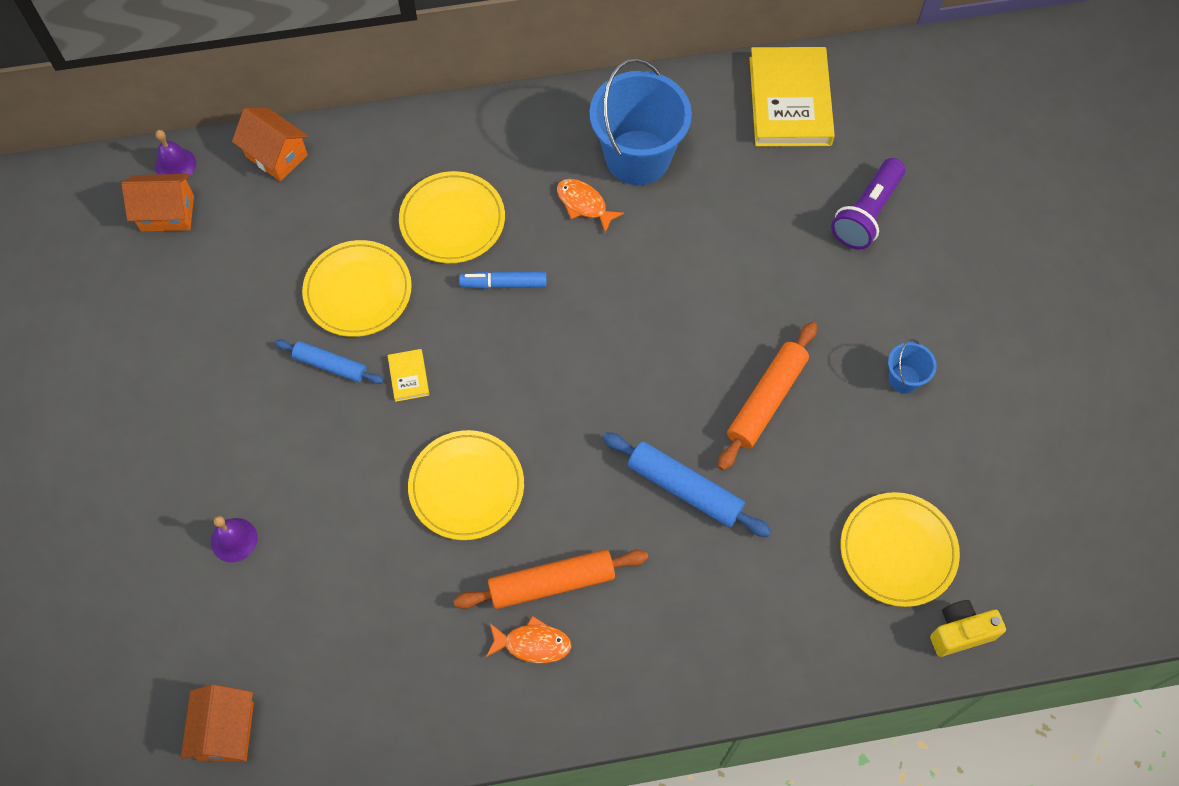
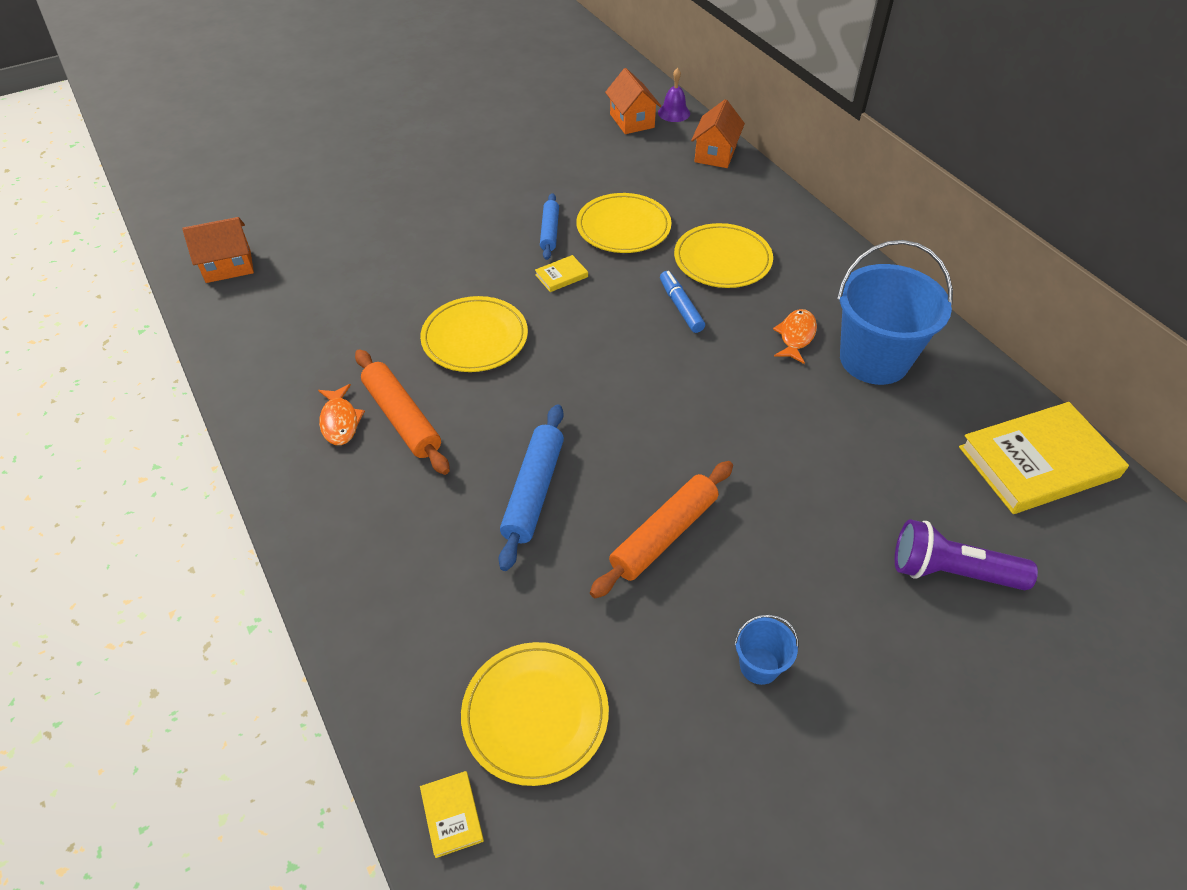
camera: 70 degrees right, 15 degrees down
purple bell [211,516,257,562] -> none
orange rolling pin [718,322,817,471] -> orange rolling pin turned 60 degrees counterclockwise [590,461,733,598]
yellow camera [930,600,1006,657] -> yellow book [420,771,484,858]

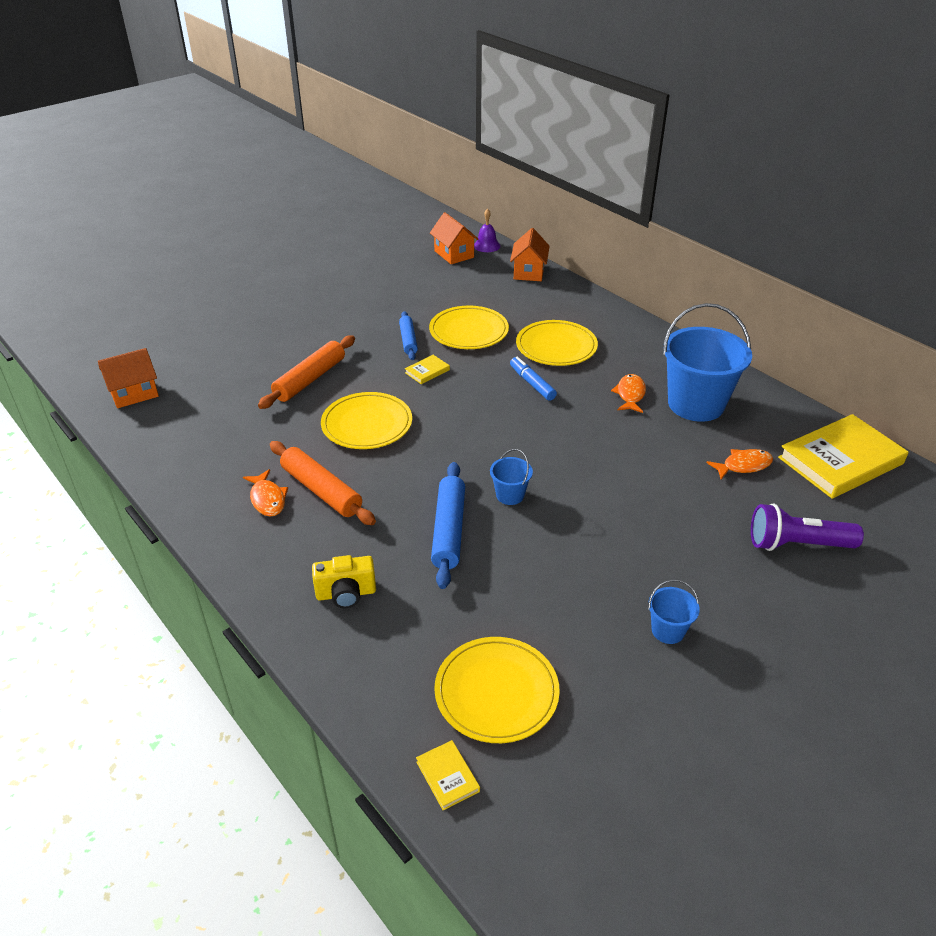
camera: 10 degrees left, 10 degrees down
orange rolling pin [590,461,733,598] -> orange rolling pin moved to [258,335,355,409]
none -> yellow camera [312,555,376,608]
none -> blue bucket [490,449,533,505]
none -> orange fish [706,449,773,479]

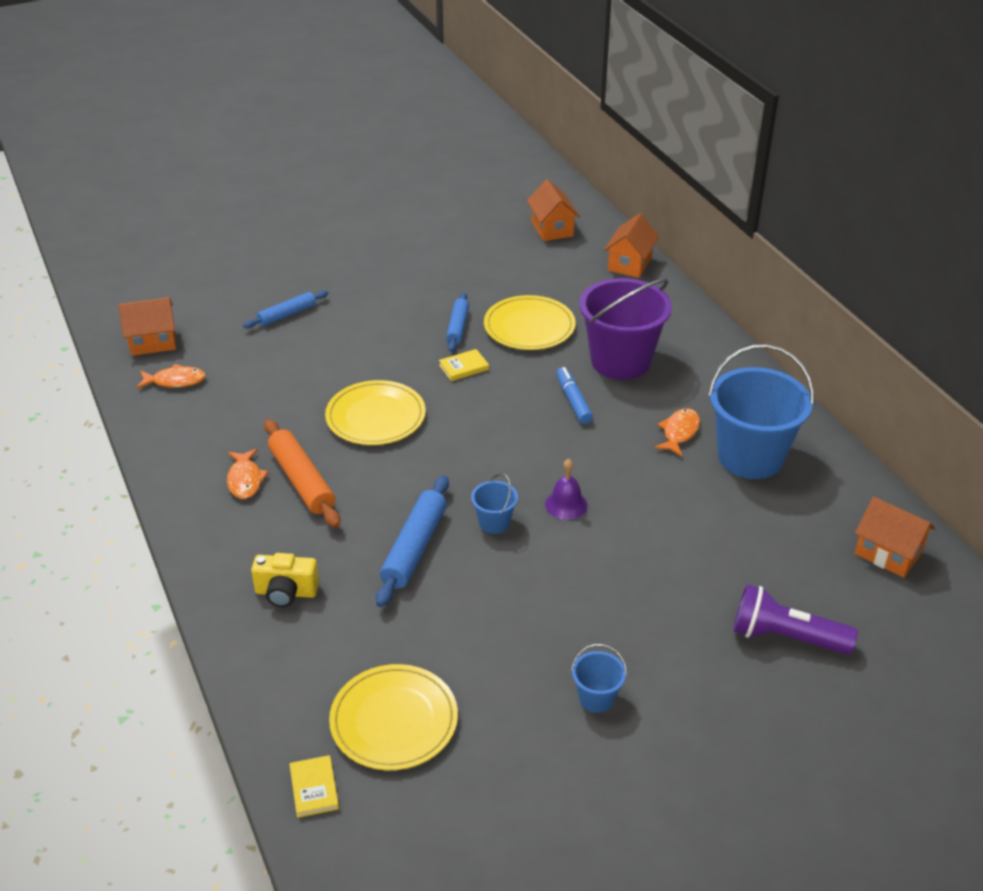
camera: 15 degrees right, 0 degrees up
orange rolling pin [258,335,355,409] -> none
purple bell [474,209,500,252] -> purple bell moved to [545,459,588,520]
yellow plate [516,320,598,366] -> purple bucket [580,278,672,380]
orange fish [706,449,773,479] -> orange fish moved to [137,364,206,389]
yellow book [778,414,908,499] -> orange house [855,497,935,578]
none -> blue rolling pin [243,290,328,328]

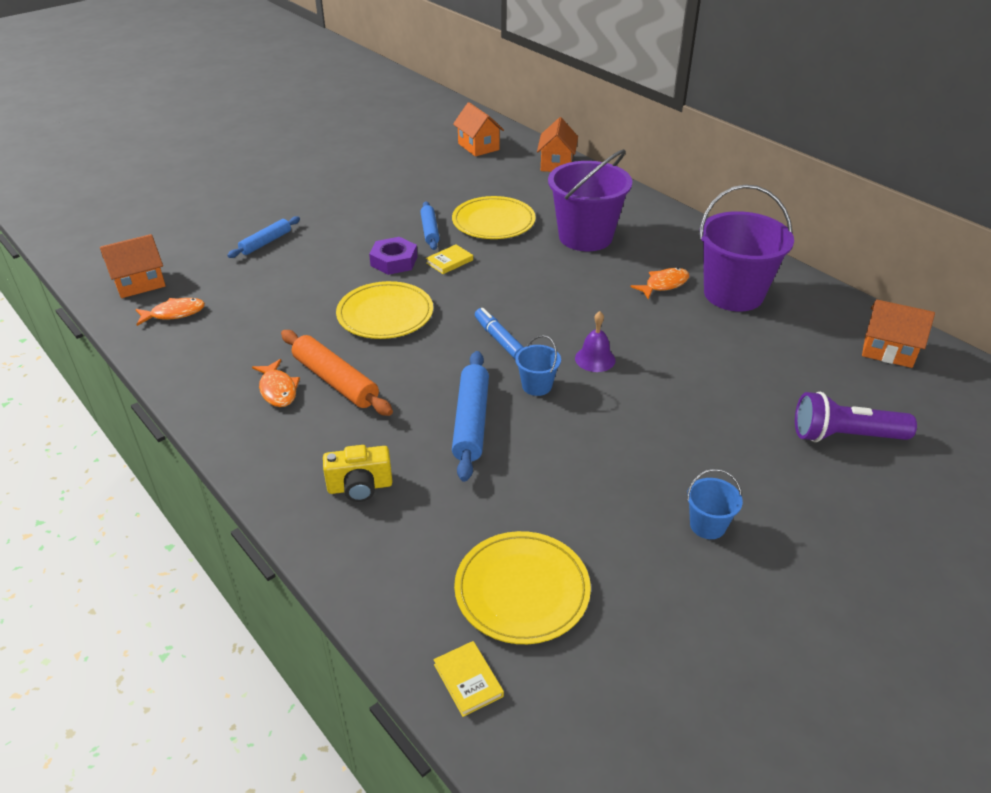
camera: 15 degrees left, 0 degrees up
blue marker [556,367,593,424] -> blue marker moved to [475,308,524,359]
orange fish [654,408,700,456] -> orange fish turned 45 degrees clockwise [630,268,689,299]
blue bucket [708,344,814,479] -> purple bucket [699,185,794,311]
none -> purple nut [369,237,418,275]

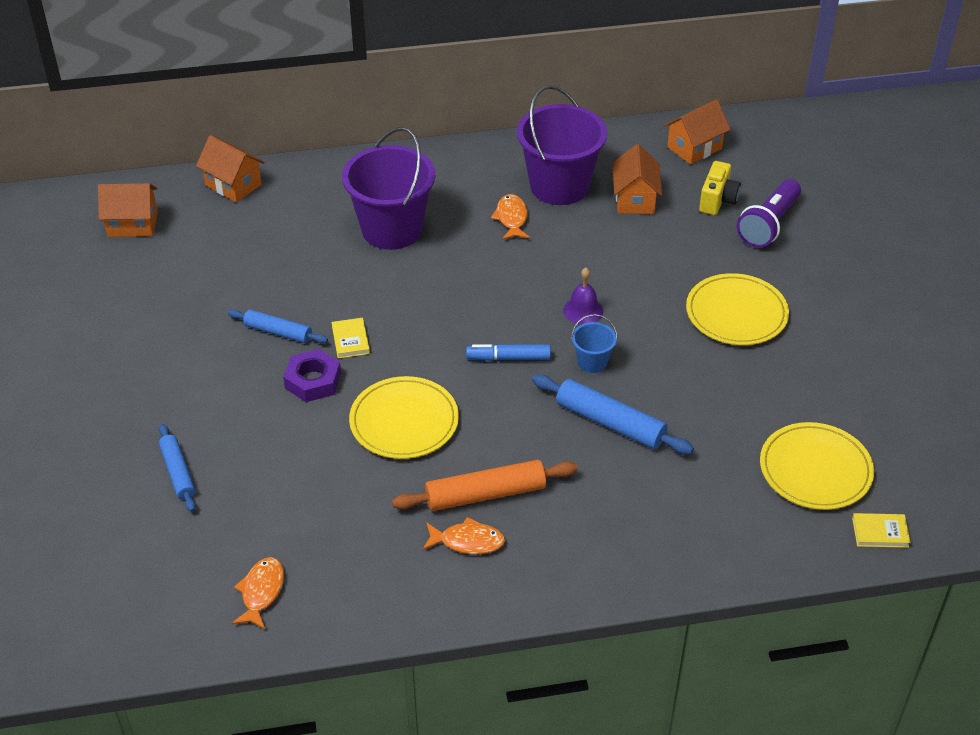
camera: 60 degrees left, 5 degrees up
orange house [100,234,166,298] -> orange house moved to [612,144,662,214]
yellow camera [323,445,393,502] -> yellow camera moved to [699,161,741,215]
yellow plate [452,196,536,239] -> yellow plate moved to [686,273,789,345]
blue bucket [687,469,743,539] -> none

